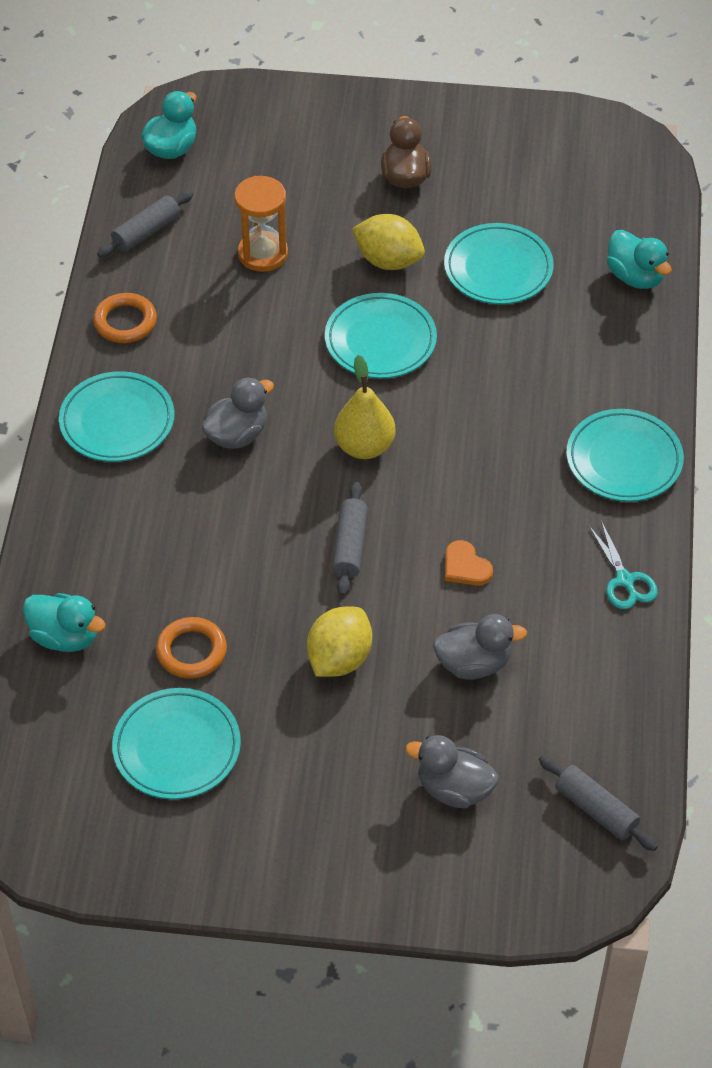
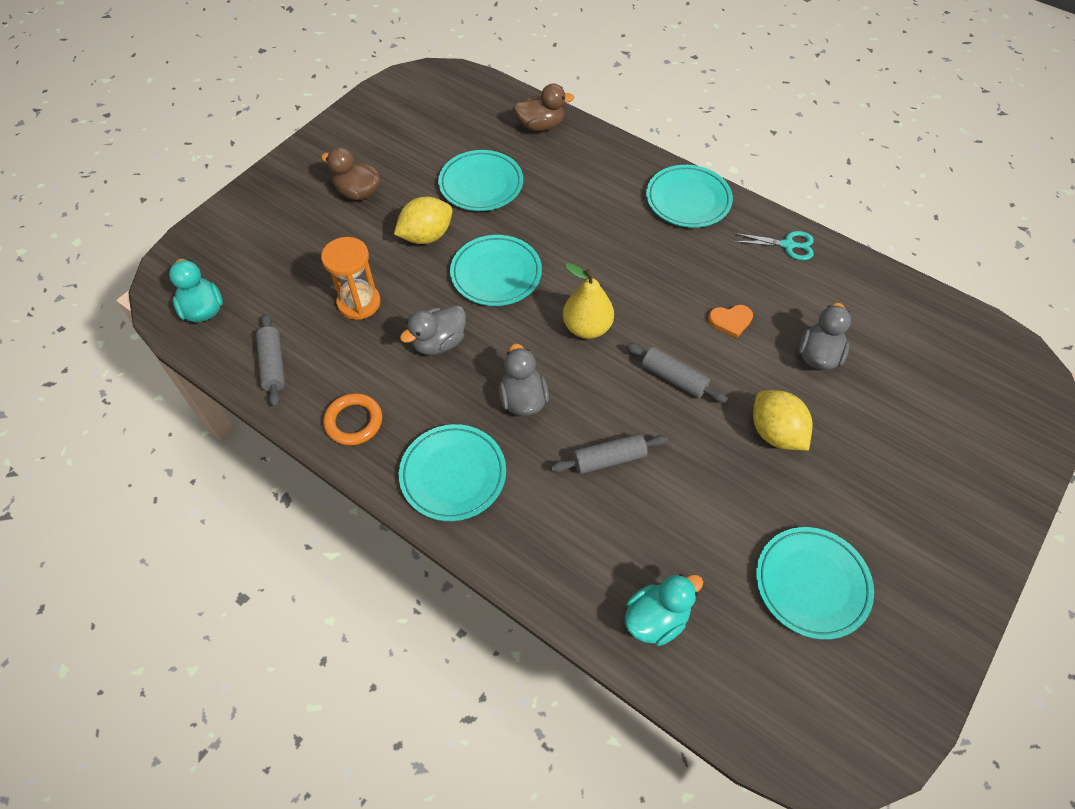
camera: 60 degrees left, 5 degrees up
orange ring [156,617,227,679] -> none
grey duck [406,735,499,809] -> grey duck moved to [400,305,466,355]
grey rolling pin [539,755,658,851] -> grey rolling pin moved to [551,434,668,474]
turquoise duck [607,230,672,289] -> brown duck [513,84,574,131]

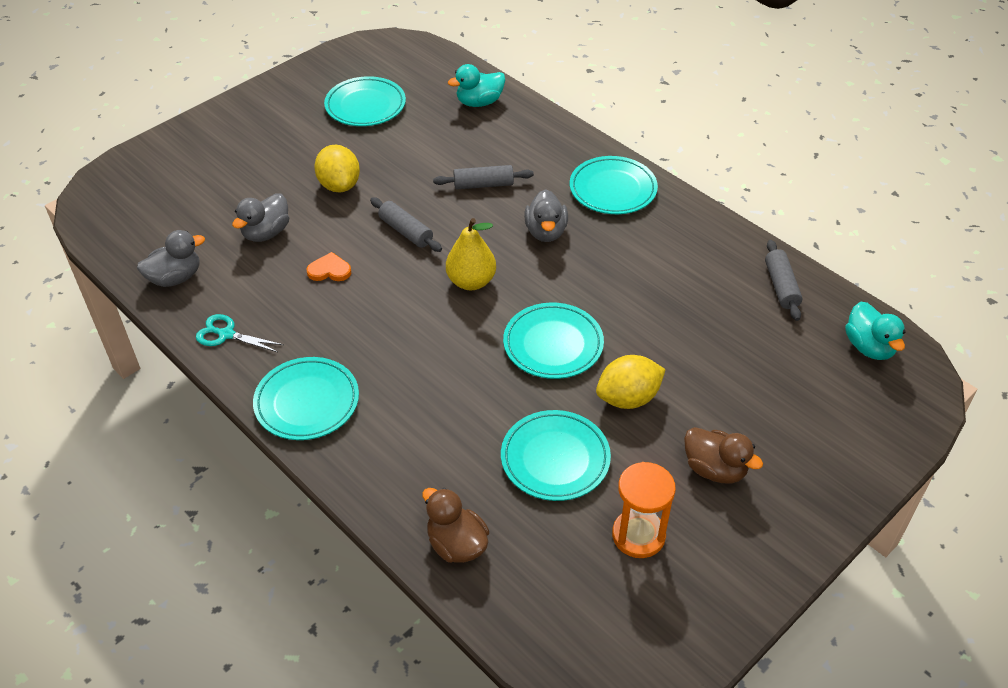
camera: 170 degrees left, 10 degrees down
orange hourglass [321,237,380,320] -> orange hourglass moved to [612,462,676,558]
orange ring [323,393,382,445] -> none
grey duck [400,305,466,355] -> grey duck moved to [137,230,205,287]
brown duck [513,84,574,131] -> brown duck turned 45 degrees clockwise [422,488,489,563]

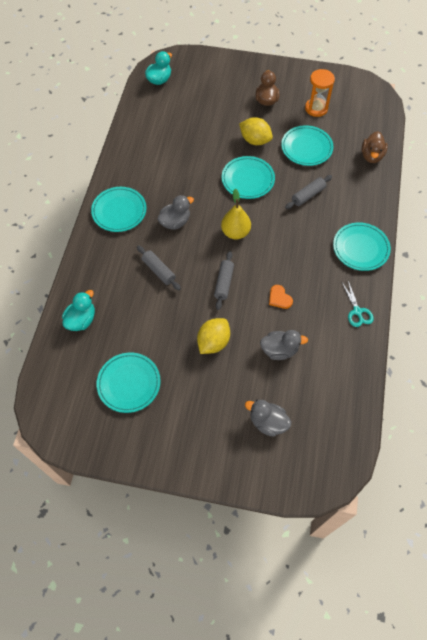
camera: 125 degrees left, 15 degrees up
grey duck [137,230,205,287] -> grey duck moved to [245,400,291,437]
turquoise duck [448,64,505,107] -> turquoise duck turned 90 degrees counterclockwise [62,290,95,331]
grey rolling pin [765,240,803,321] -> grey rolling pin moved to [285,175,332,209]

